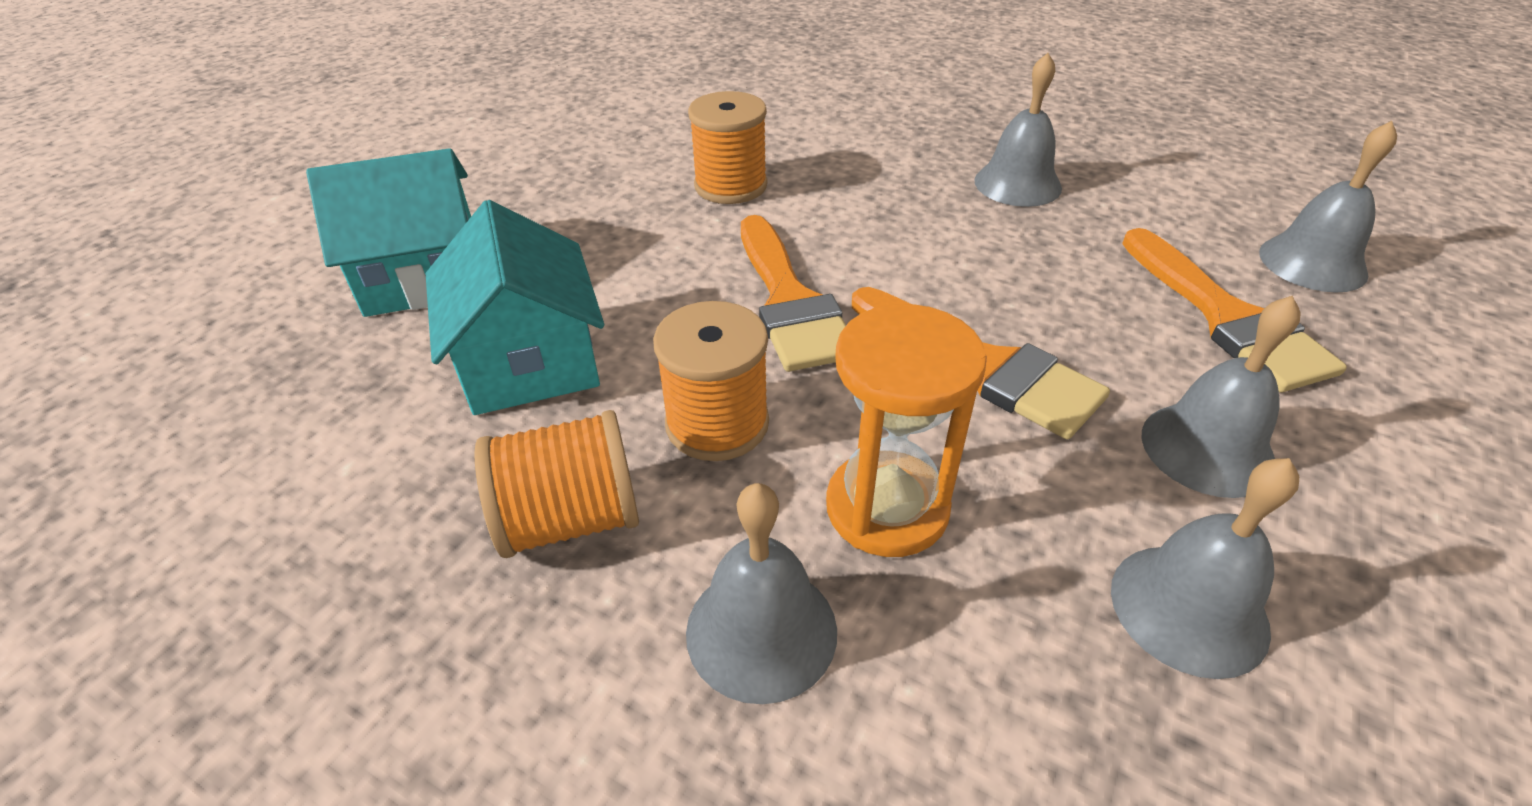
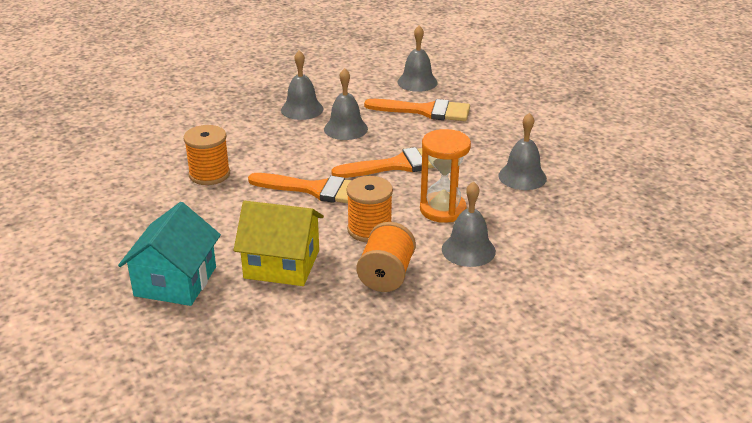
camera: 60 degrees left, 10 degrees down
turquoise house [426,200,604,415] -> yellow house [234,201,324,286]
grey bell [1142,296,1300,498] -> grey bell moved to [324,68,368,140]

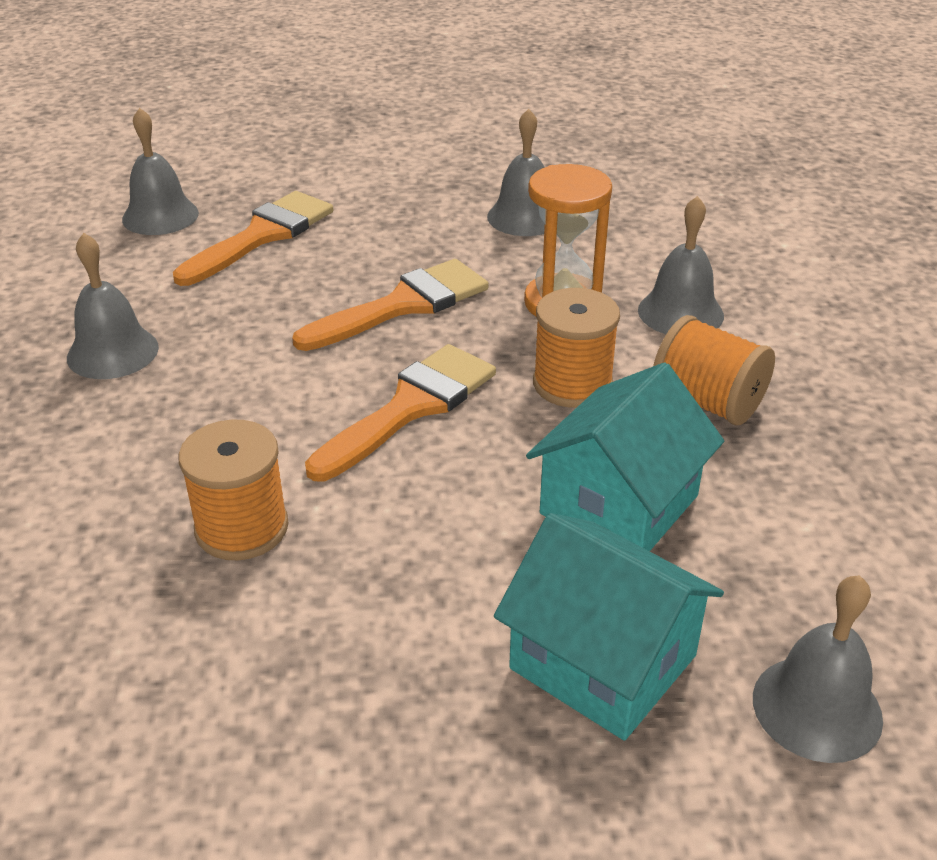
camera: 65 degrees left, 5 degrees up
yellow house [234,201,324,286] -> turquoise house [526,362,724,551]
grey bell [324,68,368,140] -> grey bell moved to [753,575,883,763]
orange brush [331,147,435,178] -> orange brush turned 45 degrees clockwise [292,259,489,351]

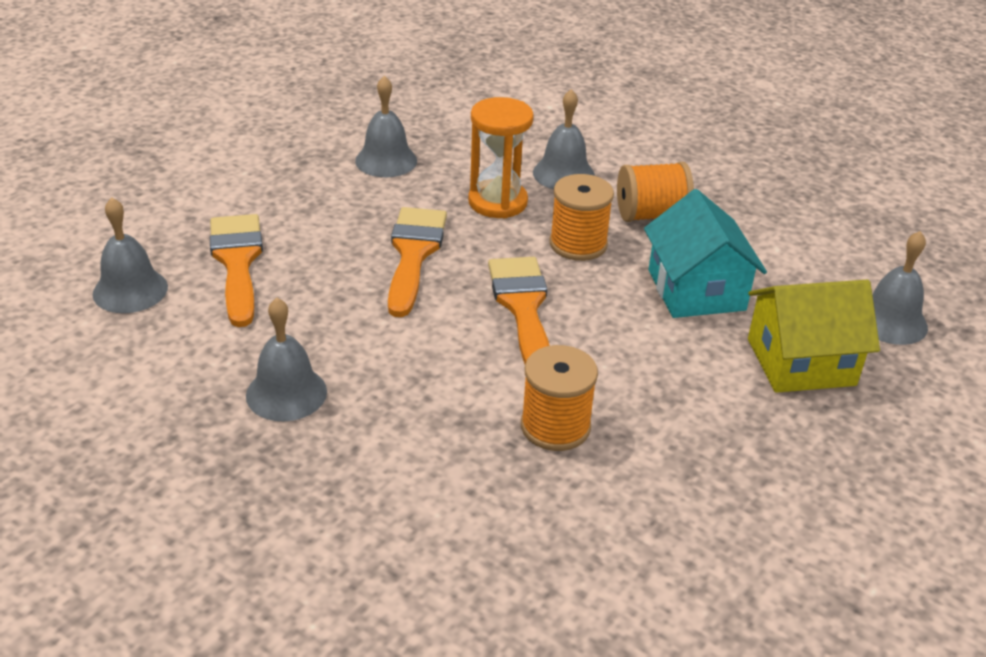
camera: 50 degrees left, 0 degrees up
turquoise house [494,513,724,740] -> yellow house [748,280,880,393]

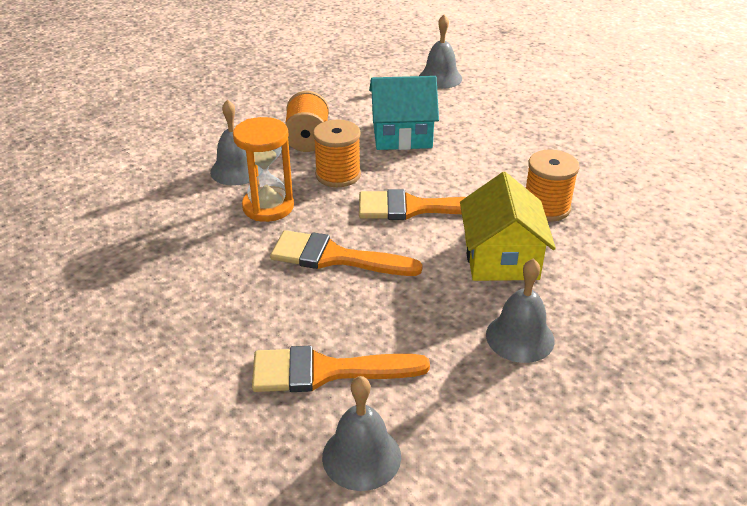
camera: 80 degrees left, 0 degrees up
grey bell [355,76,417,177] -> none
yellow house [748,280,880,393] -> yellow house moved to [460,172,556,281]

